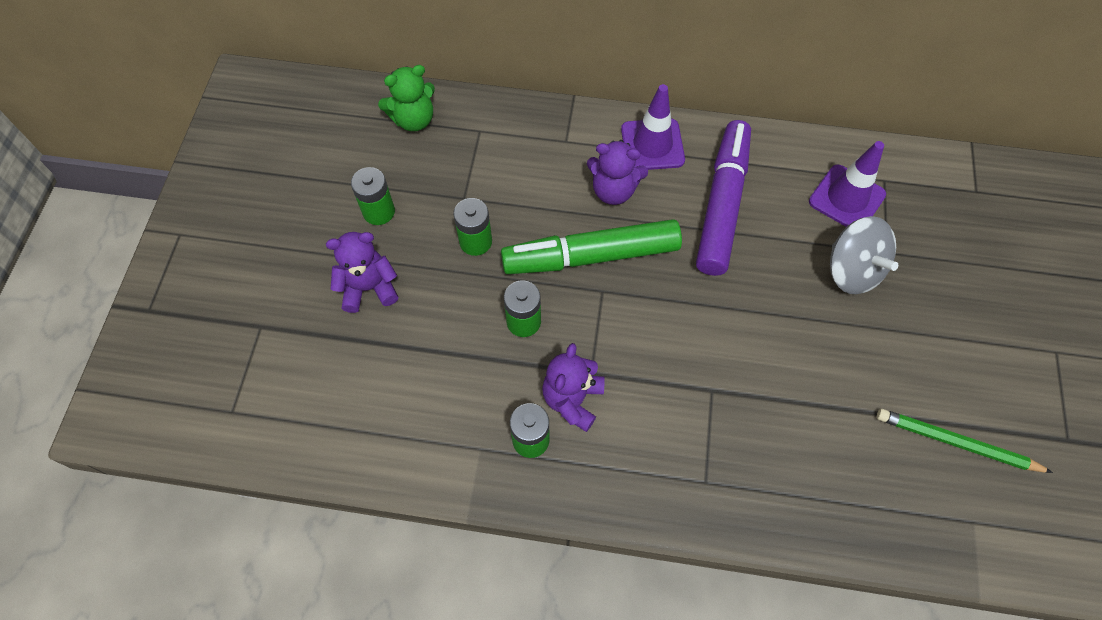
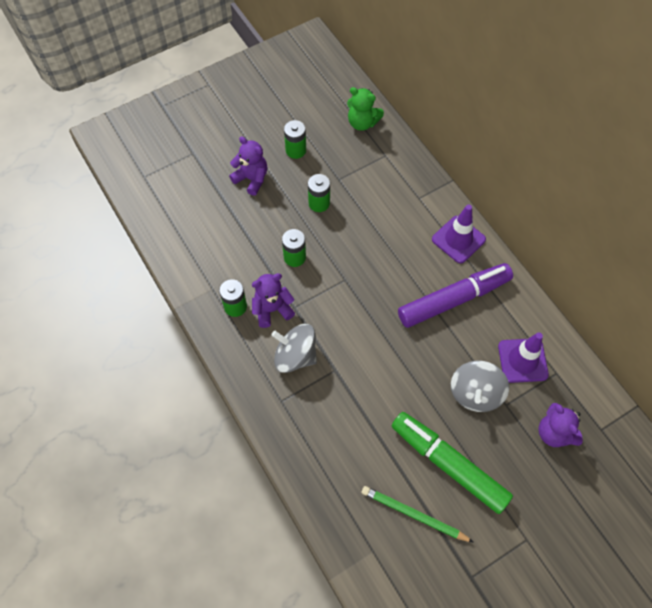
camera: 50 degrees right, 0 degrees up
green marker [501,219,682,274] -> green marker moved to [392,412,513,514]
purple teddy bear [587,140,648,205] -> purple teddy bear moved to [538,403,583,447]
green pencil [877,409,1053,473] -> green pencil turned 45 degrees counterclockwise [362,486,474,543]
none -> grey spinning top [271,324,317,373]

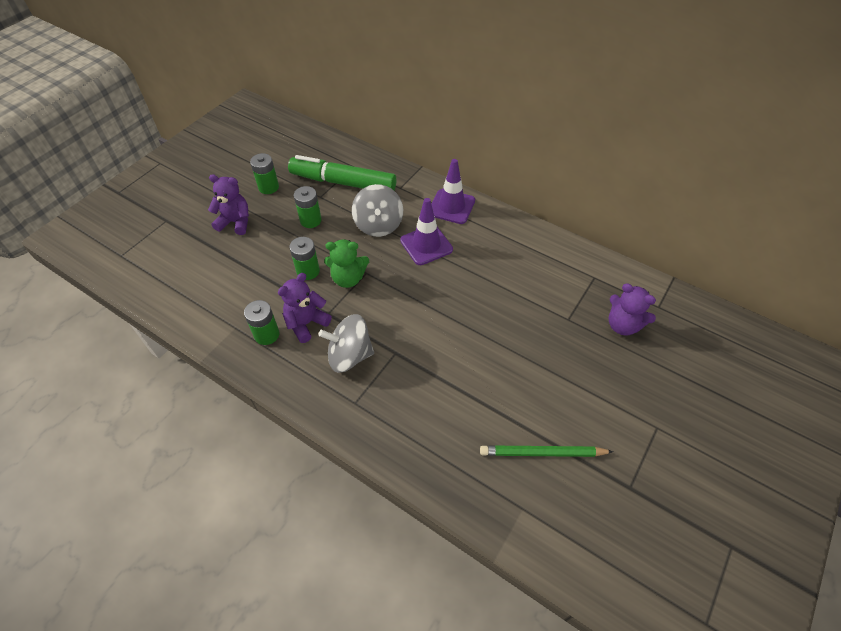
camera: 25 degrees left, 10 degrees down
green teddy bear [347,87,384,131] -> green teddy bear moved to [324,239,369,288]
green marker [392,412,513,514] -> green marker moved to [288,155,396,190]
purple marker [398,263,513,328] -> none
grey spinning top [451,361,509,412] -> grey spinning top moved to [352,184,403,237]
purple traffic cone [498,332,549,383] -> purple traffic cone moved to [400,198,453,265]

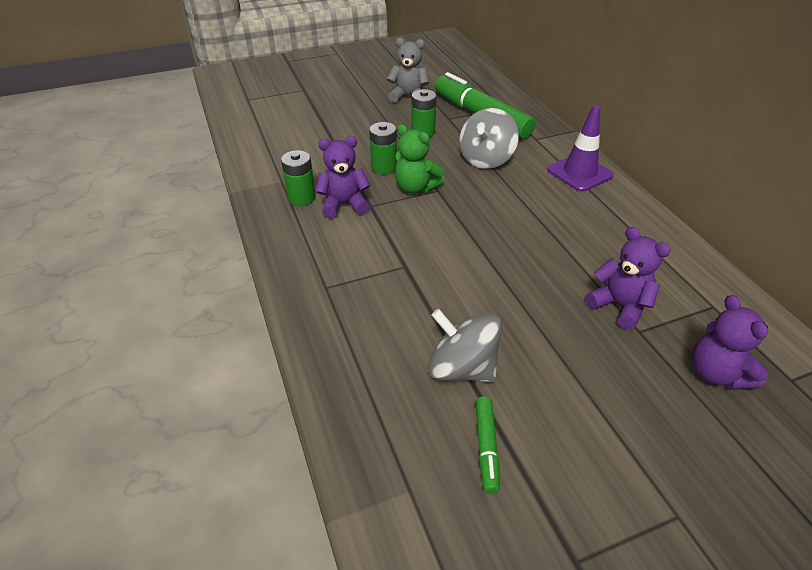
camera: 35 degrees right, 10 degrees down
purple teddy bear [208,174,249,235] -> purple teddy bear moved to [586,227,670,330]
green battery [250,153,279,194] -> grey teddy bear [387,38,429,103]
grey spinning top [318,314,374,373] -> grey spinning top moved to [428,309,502,382]
purple traffic cone [400,198,453,265] -> none
green pencil [480,445,613,457] -> green marker [475,396,500,494]

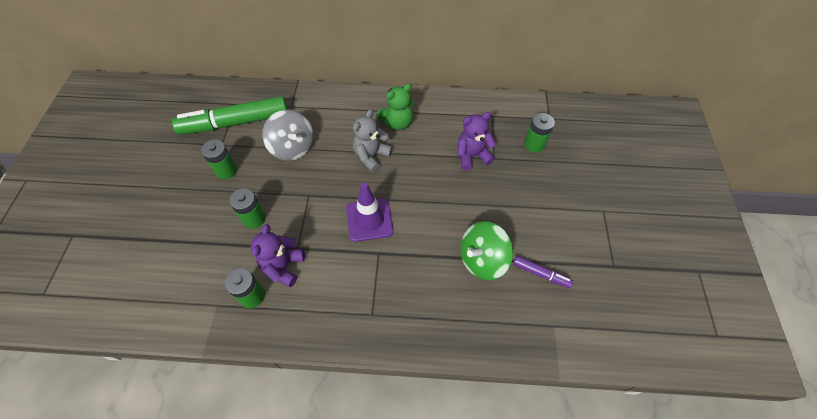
camera: 65 degrees left, 15 degrees up
grey teddy bear [387,38,429,103] -> grey teddy bear moved to [353,109,393,172]
green teddy bear [395,124,445,194] -> green teddy bear moved to [377,84,413,130]
grey spinning top [428,309,502,382] -> green spinning top [460,221,513,280]
green marker [475,396,500,494] -> purple marker [513,256,573,288]
purple traffic cone [547,105,613,192] -> purple traffic cone moved to [346,182,394,242]
purple teddy bear [692,295,769,390] -> green battery [524,113,555,153]

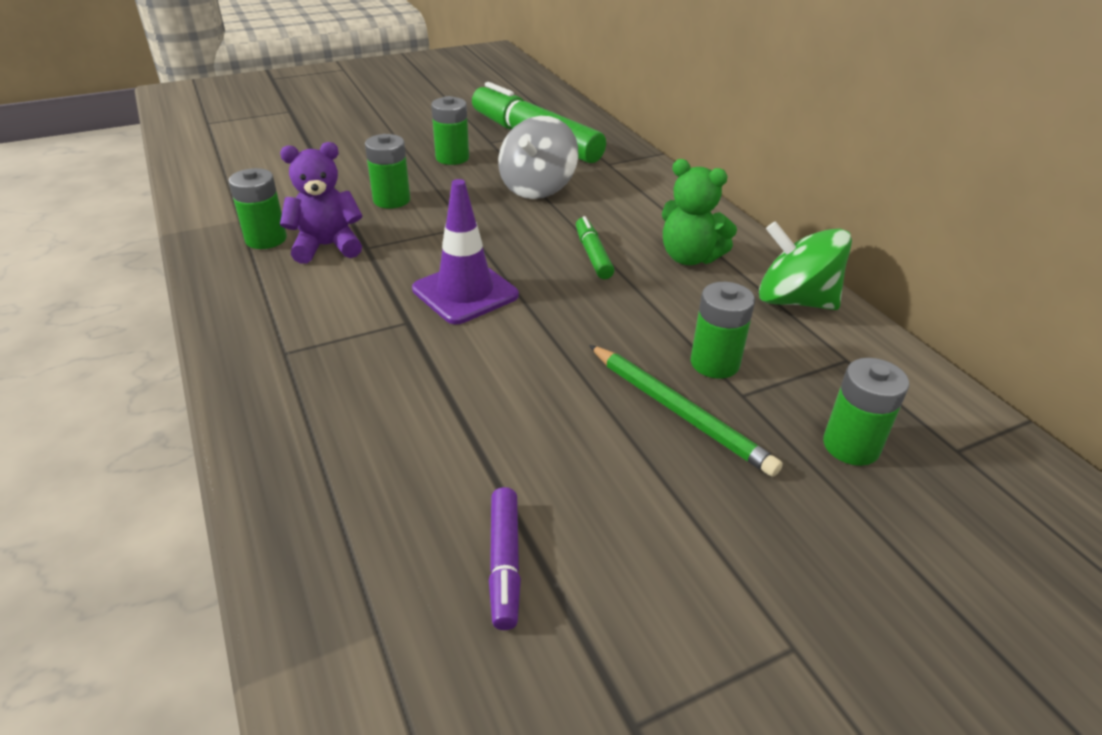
camera: 60 degrees right, 20 degrees down
grey teddy bear [353,109,393,172] -> green marker [576,216,614,279]
purple teddy bear [457,112,496,171] -> green battery [691,282,755,379]
green spinning top [460,221,513,280] -> green spinning top moved to [759,221,852,310]
none -> green pencil [589,345,783,477]

